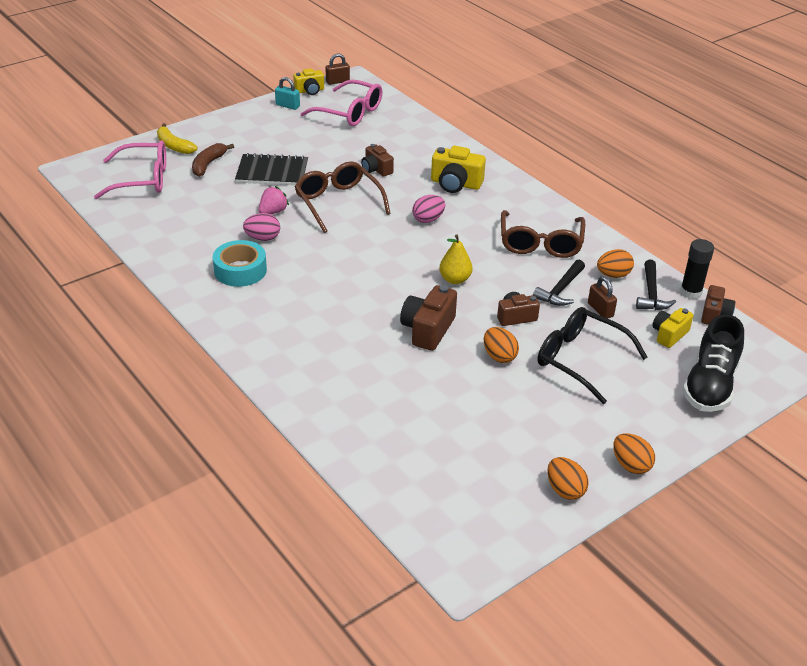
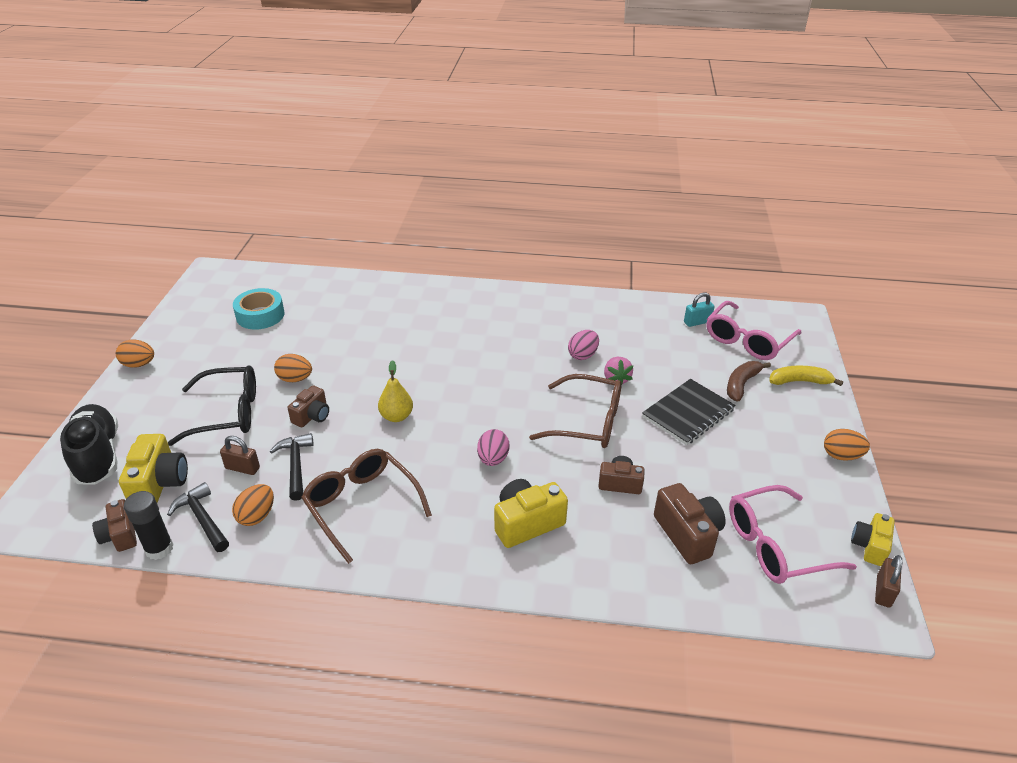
camera: 135 degrees right, 0 degrees up
brown banana [192,143,234,177] -> brown banana turned 120 degrees counterclockwise [727,361,771,402]
turquoise tape [213,240,267,287] -> turquoise tape moved to [233,288,285,330]
turquoise padlock [275,77,300,110] -> turquoise padlock moved to [684,293,715,327]
brown camera [400,285,457,351] -> brown camera moved to [654,483,726,564]
orange egg [547,457,589,500] -> orange egg moved to [824,429,870,461]
yellow camera [652,308,693,348] -> yellow camera [119,434,188,503], size x1.54

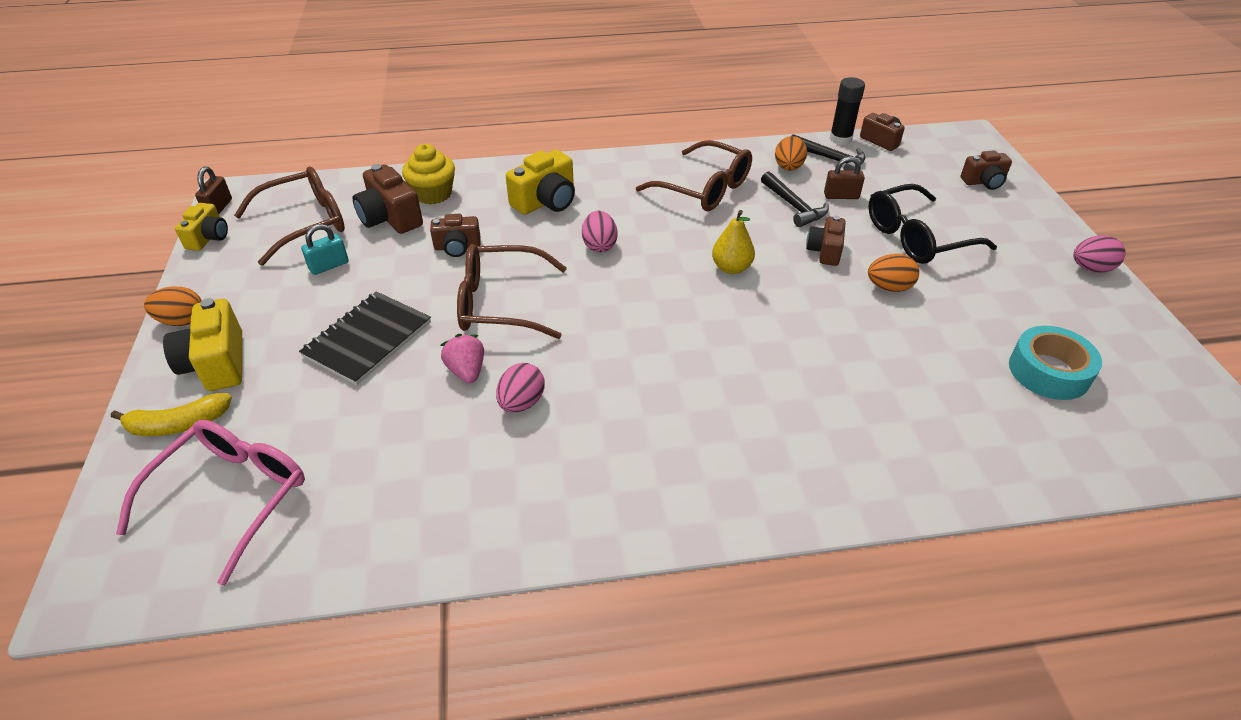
camera: 165 degrees right, 5 degrees up
black shoe [60,404,118,485] -> brown camera [960,150,1012,190]
orange egg [116,340,154,368] -> pink egg [1073,235,1126,273]
yellow camera [119,434,188,503] -> yellow camera moved to [163,298,242,391]
turquoise padlock [684,293,715,327] -> turquoise padlock moved to [301,224,349,275]
brown banana [727,361,771,402] -> none
pink glasses [729,485,857,584] -> brown glasses [234,166,345,266]
none -> yellow cupcake [402,144,455,204]

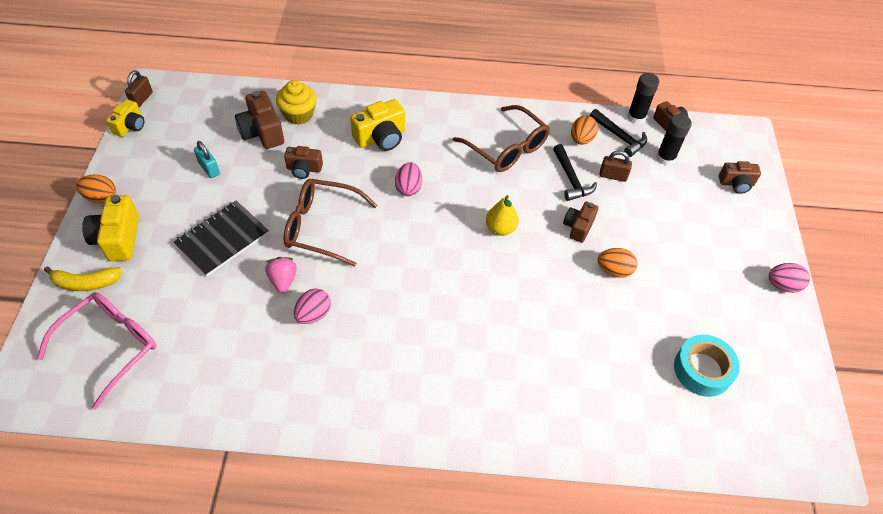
camera: 10 degrees right, 10 degrees up
brown glasses [234,166,345,266] -> none
turquoise padlock [301,224,349,275] -> turquoise padlock turned 75 degrees clockwise [194,141,220,178]
black glasses [868,184,997,264] -> none
none -> black glue stick [656,114,692,165]

